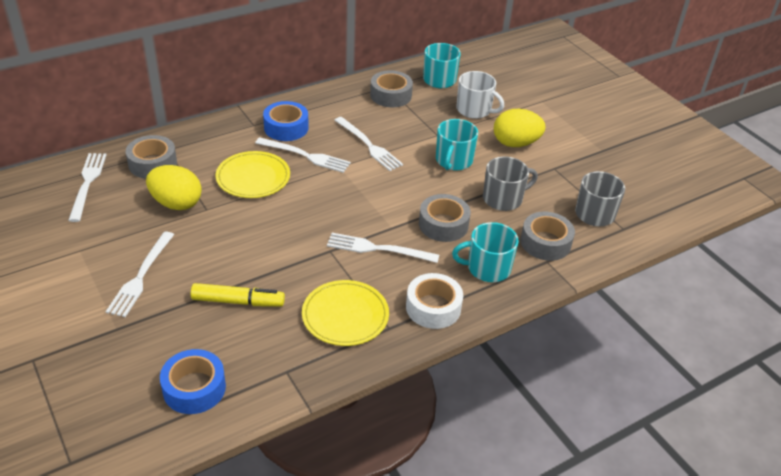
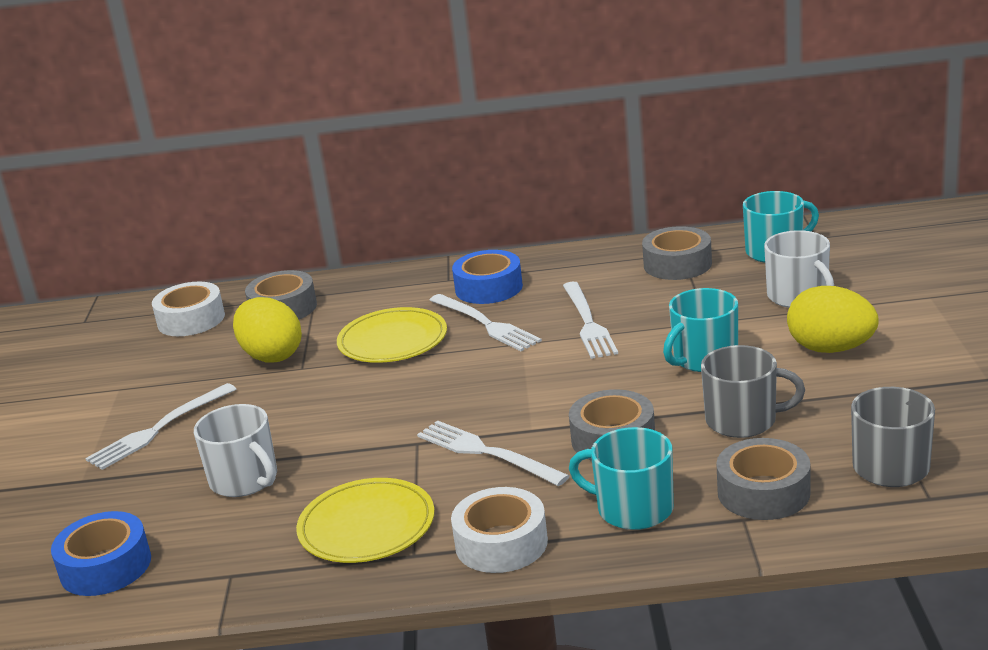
camera: 35 degrees right, 15 degrees down
white fork [68,153,107,222] -> white tape [152,282,225,336]
yellow marker [191,283,285,307] -> white mug [194,404,277,497]

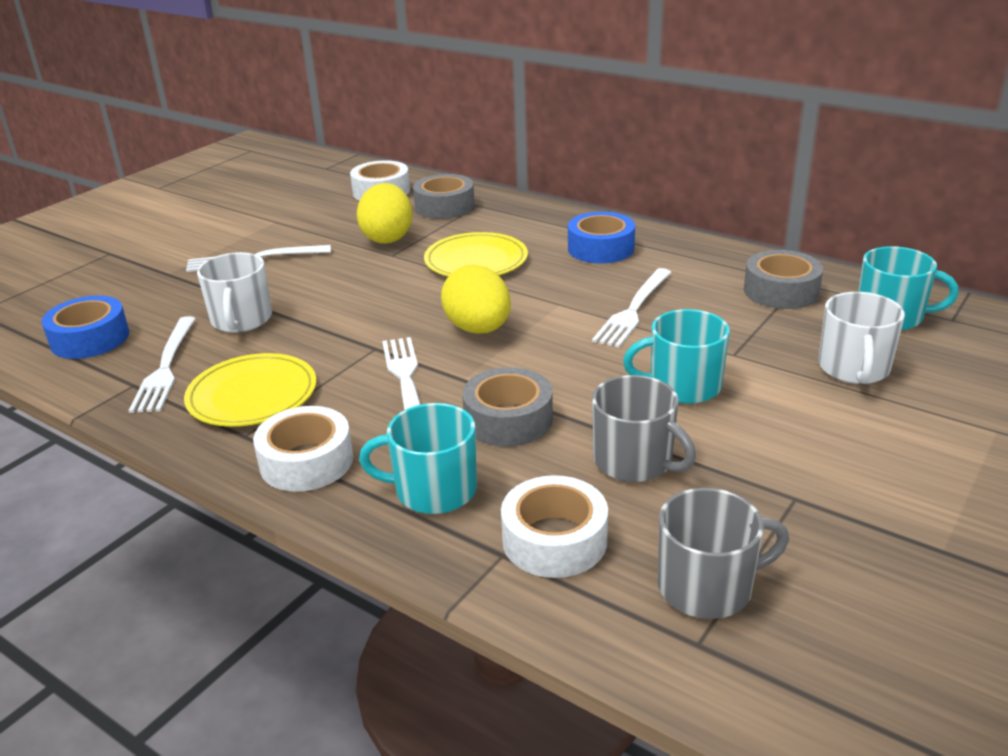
camera: 35 degrees right, 5 degrees up
white fork [429,294,542,351] -> white fork moved to [128,316,196,413]
turquoise mug [569,427,674,530] -> turquoise mug turned 60 degrees counterclockwise [359,403,477,514]
grey tape [716,438,811,520] -> white tape [501,475,608,578]
yellow egg [787,286,879,353] -> yellow egg moved to [441,265,511,334]

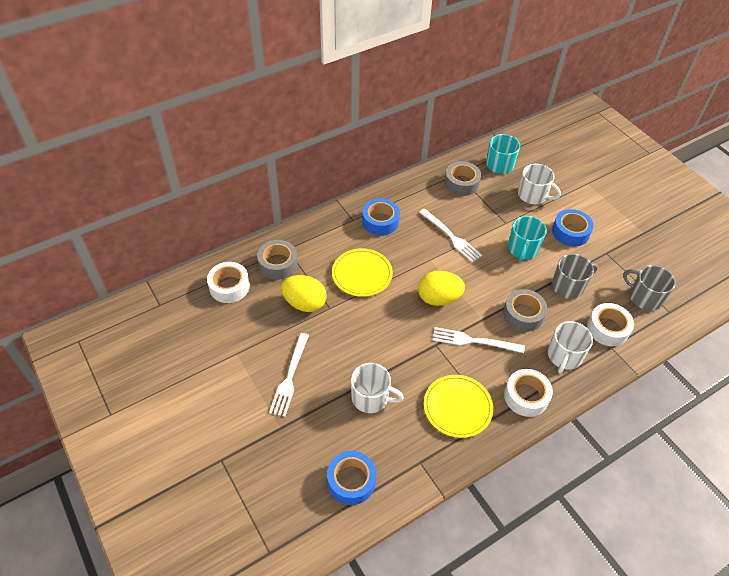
camera: 70 degrees left, 20 degrees up
white fork [128,316,196,413] -> none
turquoise mug [359,403,477,514] -> white mug [548,321,593,374]
grey mug [658,488,789,619] -> grey mug turned 60 degrees counterclockwise [623,265,675,311]
none -> blue tape [552,209,594,247]

